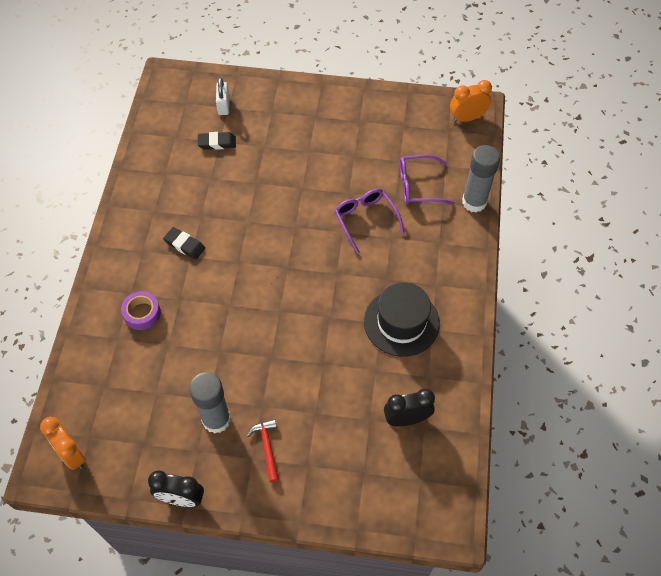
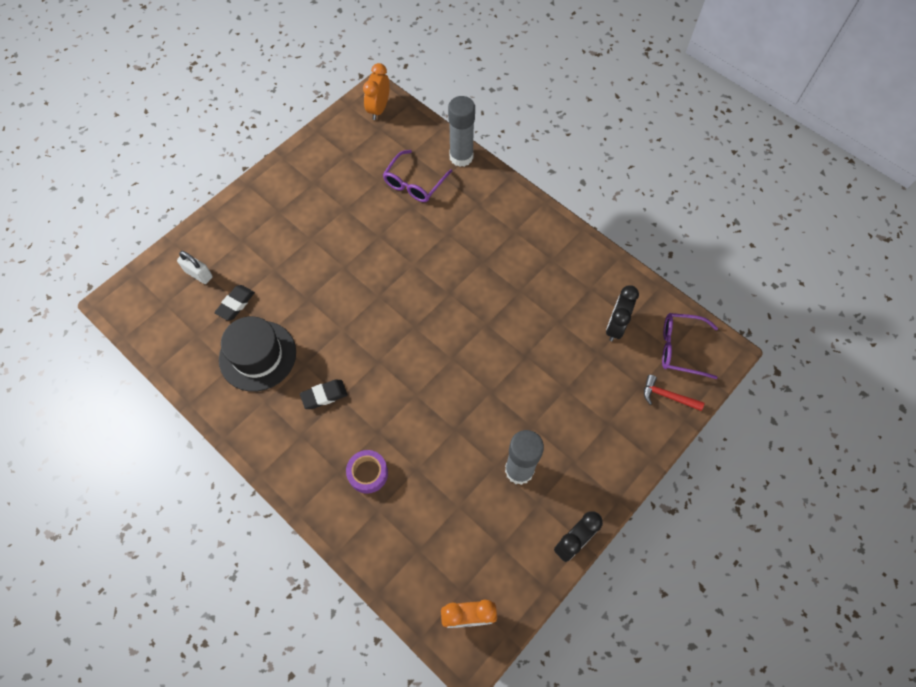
camera: 55 degrees left, 5 degrees up
red hammer [247,419,279,482] -> red hammer moved to [644,375,704,411]
purple glasses [335,189,405,254] -> purple glasses moved to [662,313,718,379]
black hat [364,282,440,357] -> black hat moved to [219,316,296,392]

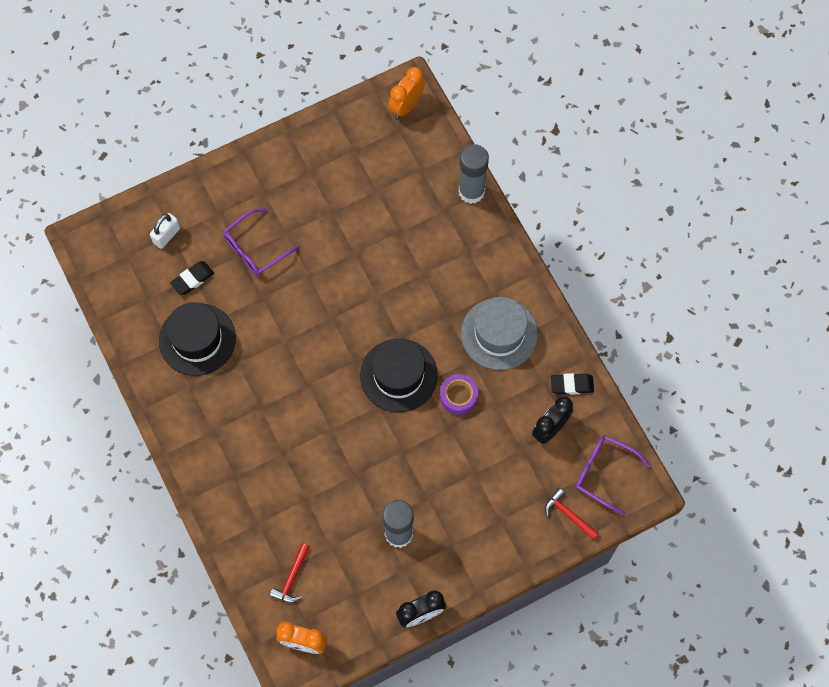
camera: 20 degrees right, 5 degrees up
white padlock [177,251,213,284] -> white padlock turned 75 degrees clockwise [150,213,180,249]
black eraser [300,379,348,409] -> black eraser moved to [551,373,594,395]
purple tape [346,450,388,494] -> purple tape moved to [440,374,478,415]
purple glasses [383,150,452,202] -> purple glasses moved to [223,208,300,276]
none -> red hammer [270,543,310,603]
none -> black hat [360,339,438,412]
none -> grey hat [461,297,538,370]

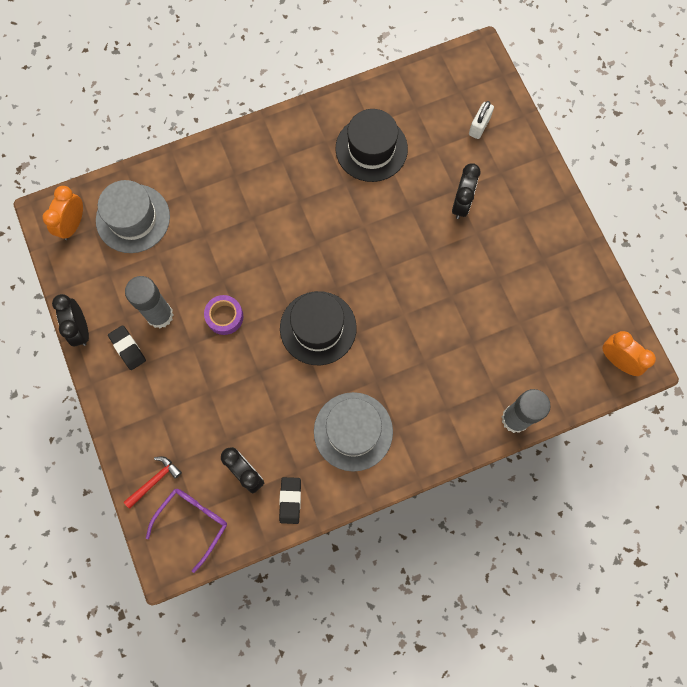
camera: 95 degrees right, 5 degrees up
white padlock [150,213,180,249] -> white padlock turned 75 degrees clockwise [469,101,494,139]
black eraser [170,261,214,295] -> black eraser moved to [108,325,146,370]
purple glasses [223,208,300,276] -> black clock [452,163,481,219]
red hammer [270,543,310,603] -> grey hat [96,180,170,253]
purple tape [440,374,478,415] -> purple tape moved to [204,295,243,335]

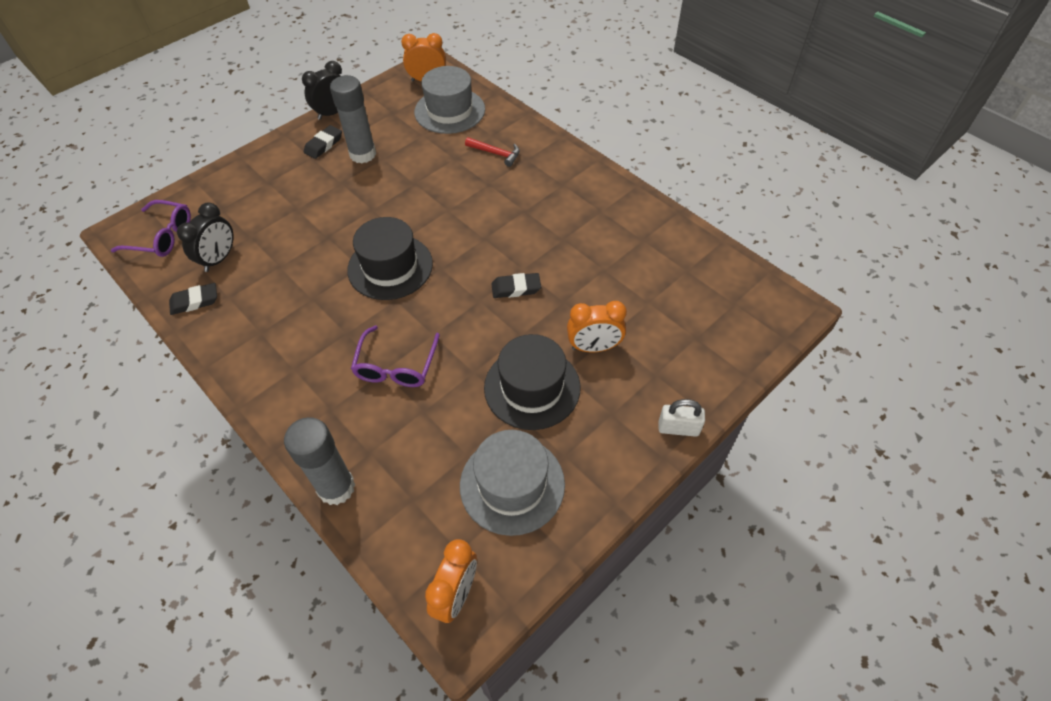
camera: 70 degrees right, 20 degrees down
red hammer [124,456,182,509] -> red hammer moved to [465,137,520,167]
purple tape [204,295,243,335] -> none
grey hat [314,392,393,472] -> grey hat moved to [460,430,565,536]
black hat [335,109,408,182] -> black hat moved to [484,334,581,430]
black clock [452,163,481,219] -> orange clock [567,301,627,352]
white padlock [469,101,494,139] -> white padlock moved to [659,399,705,437]
none -> purple glasses [351,325,440,387]
none -> black eraser [491,273,541,298]

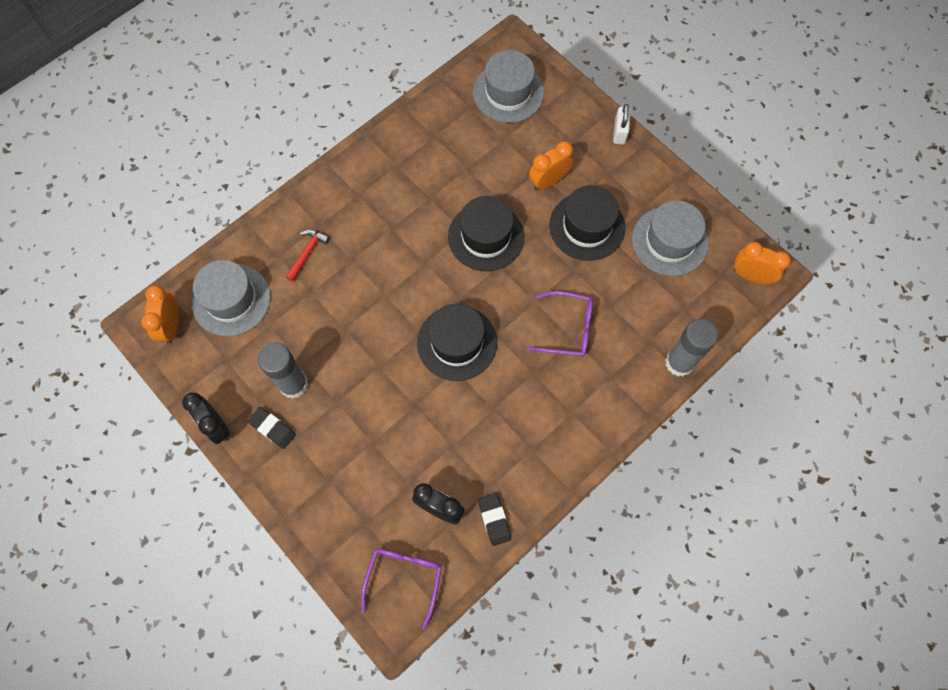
camera: 90 degrees left, 15 degrees up
black eraser [491,273,541,298] -> black hat [448,196,524,271]
orange clock [567,301,627,352] -> orange clock turned 120 degrees counterclockwise [529,141,573,190]
none -> grey hat [473,50,544,123]

